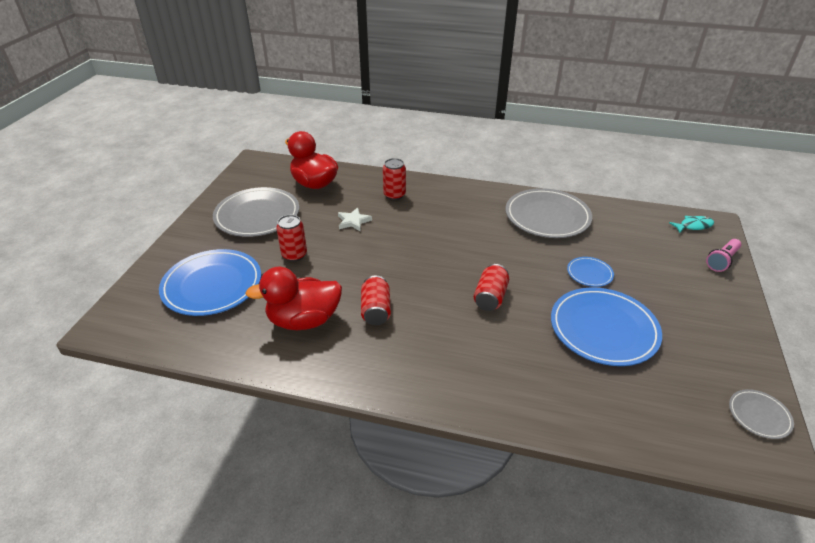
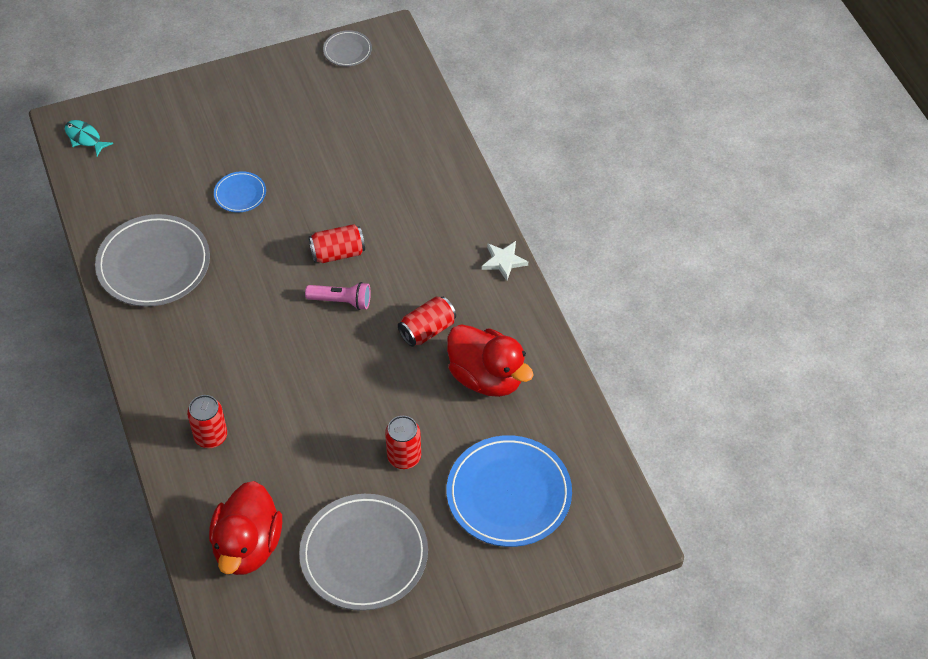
camera: 125 degrees left, 15 degrees up
white star [338,207,372,232] -> white star moved to [482,241,528,281]
blue plate [551,288,662,366] -> none
pink flashlight [706,239,742,272] -> pink flashlight moved to [305,282,371,310]

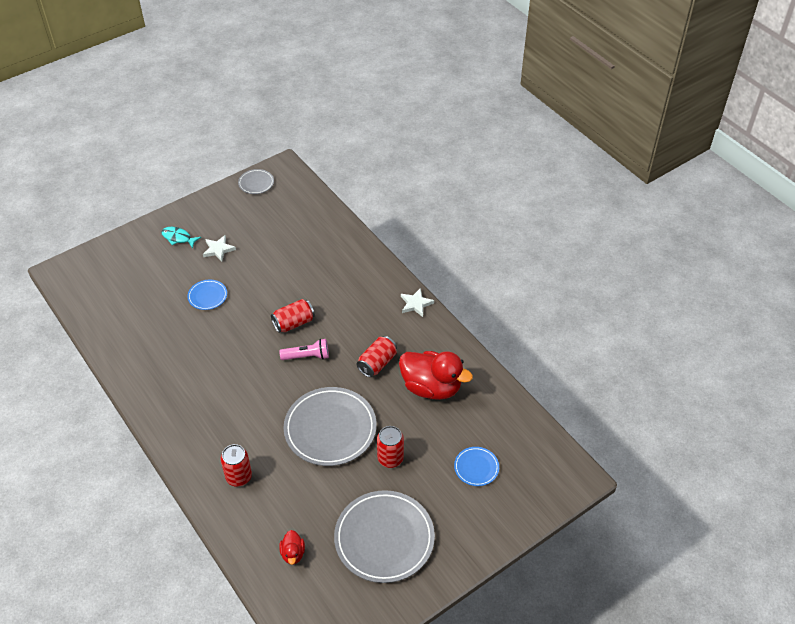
camera: 15 degrees left, 5 degrees down
turquoise fish [65,120,113,156] -> turquoise fish moved to [161,227,201,248]
grey plate [95,214,210,307] -> grey plate moved to [284,387,377,466]
red duck [209,481,282,575] -> red duck [279,530,305,565], size x0.46
blue plate [447,435,572,547] -> blue plate [454,447,499,486], size x0.47
none -> white star [203,235,236,262]

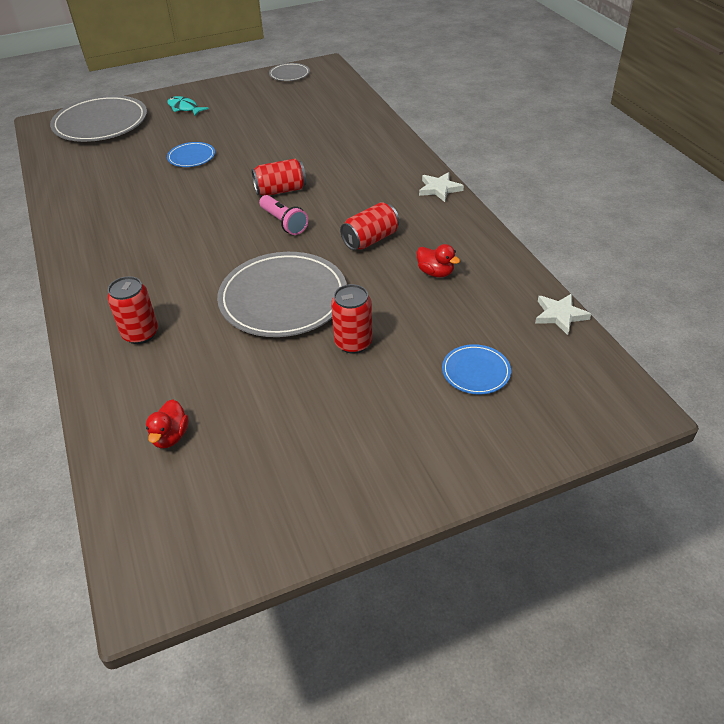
camera: 15 degrees right, 5 degrees down
white star [203,235,236,262] -> white star moved to [535,293,591,335]
pink flashlight [279,339,329,360] -> pink flashlight turned 45 degrees clockwise [259,195,308,235]
grey plate [334,490,435,583] -> grey plate moved to [50,95,147,142]
red duck [399,351,473,400] -> red duck [417,244,460,277], size x0.46

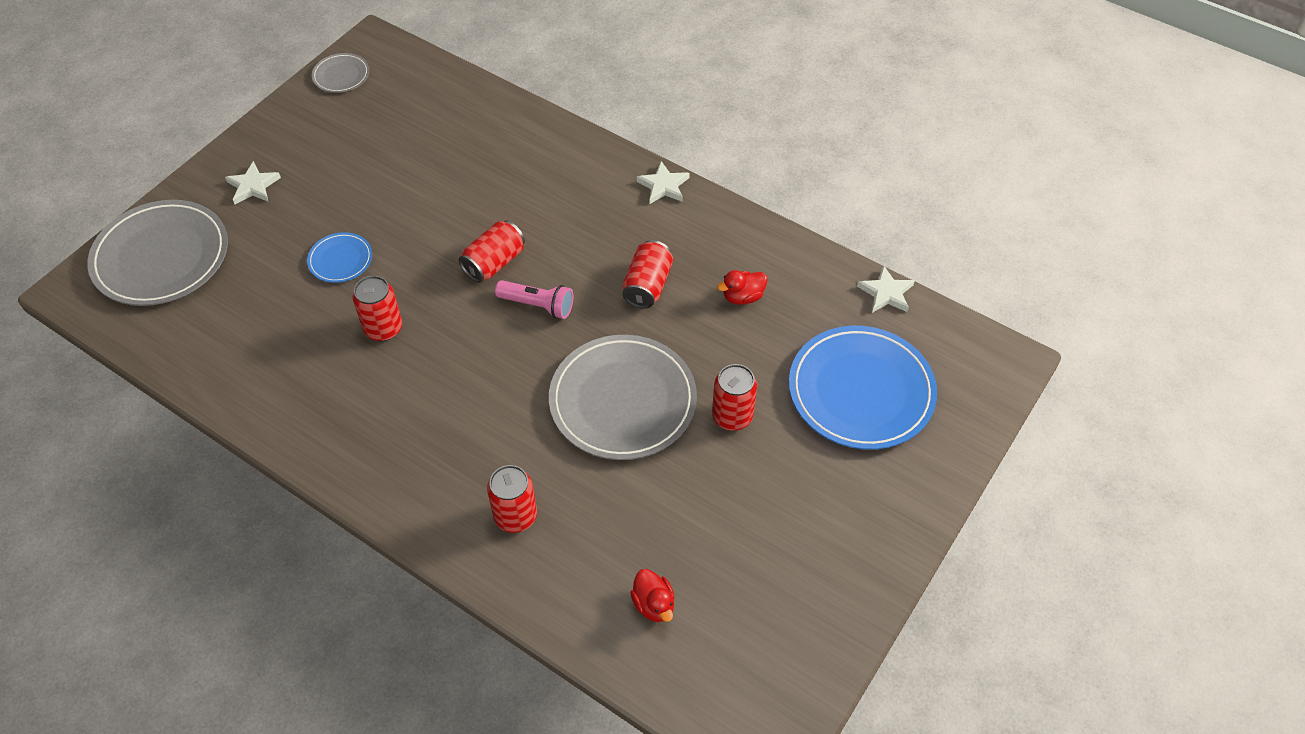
camera: 35 degrees left, 10 degrees up
turquoise fish [167,96,209,116] -> white star [225,161,281,204]
red duck [417,244,460,277] -> red duck turned 150 degrees clockwise [717,270,768,305]
blue plate [442,344,511,395] -> blue plate [789,326,937,450], size x2.11
none -> red can [353,276,402,341]

